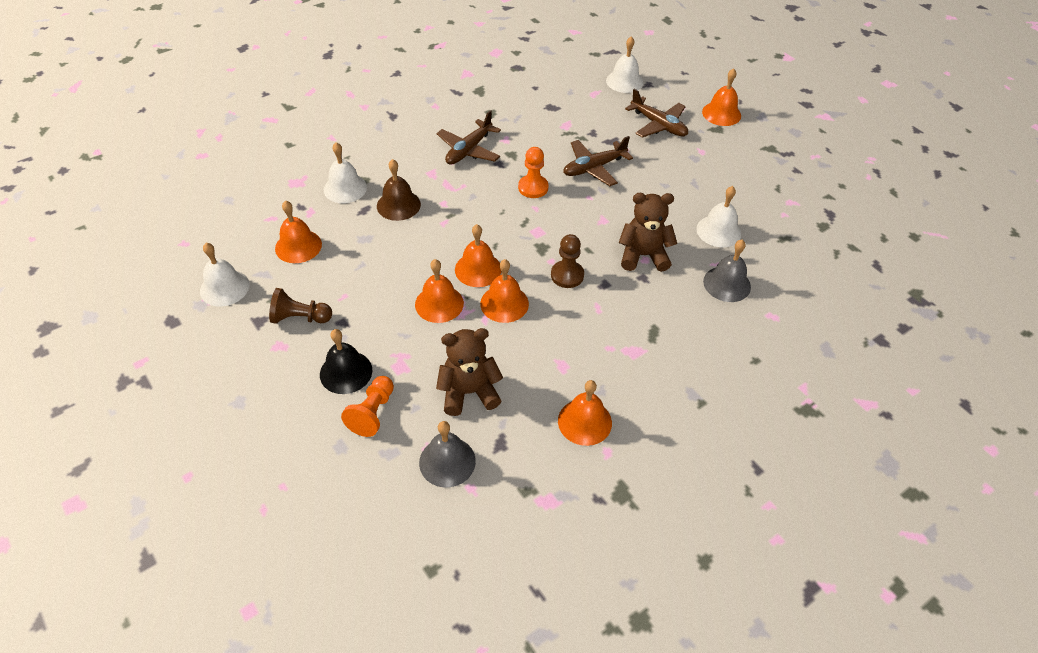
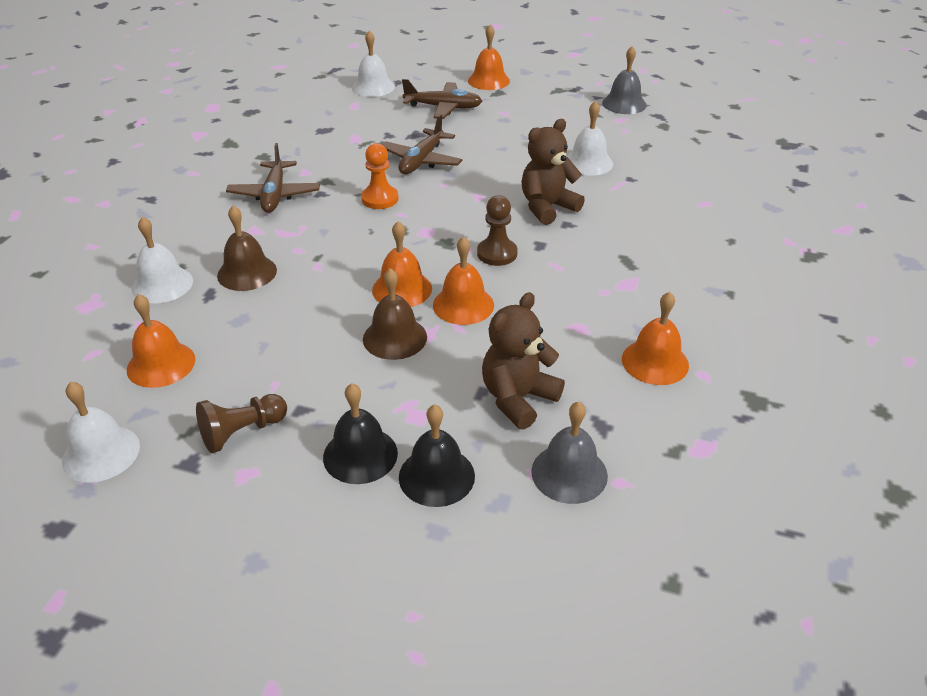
camera: 35 degrees left, 10 degrees down
orange pawn [341,376,394,437] -> black bell [399,404,475,507]
orange bell [415,259,464,323] -> brown bell [363,268,427,360]
grey bell [703,240,751,302] -> grey bell moved to [602,46,647,114]

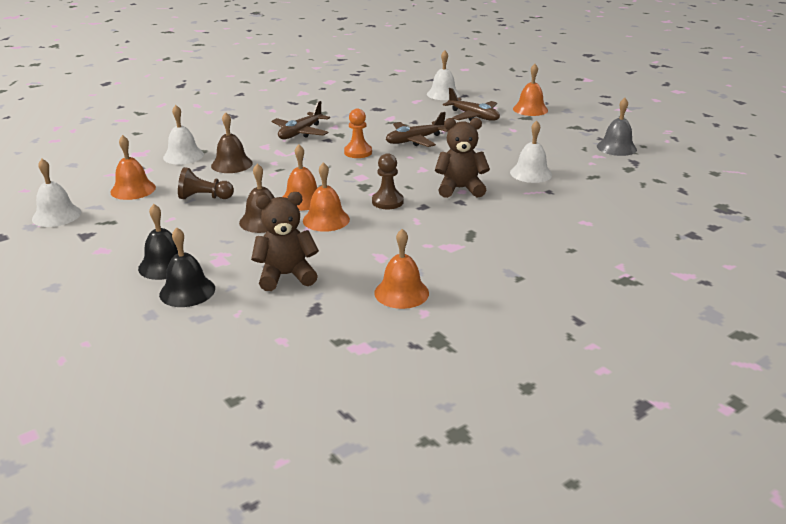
camera: 35 degrees right, 10 degrees down
brown pawn [196,394,287,453] -> brown pawn moved to [178,167,234,199]
grey bell [531,402,608,504] -> none

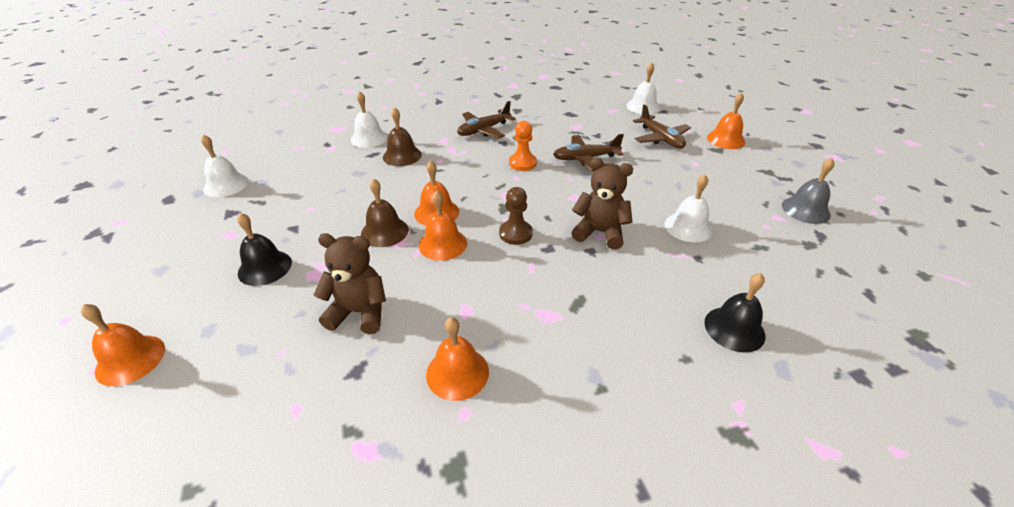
camera: 20 degrees right, 10 degrees up
orange bell [110,135,156,200] -> orange bell moved to [81,304,165,386]
black bell [159,227,215,307] -> black bell moved to [704,273,765,353]
brown pawn [178,167,234,199] -> none

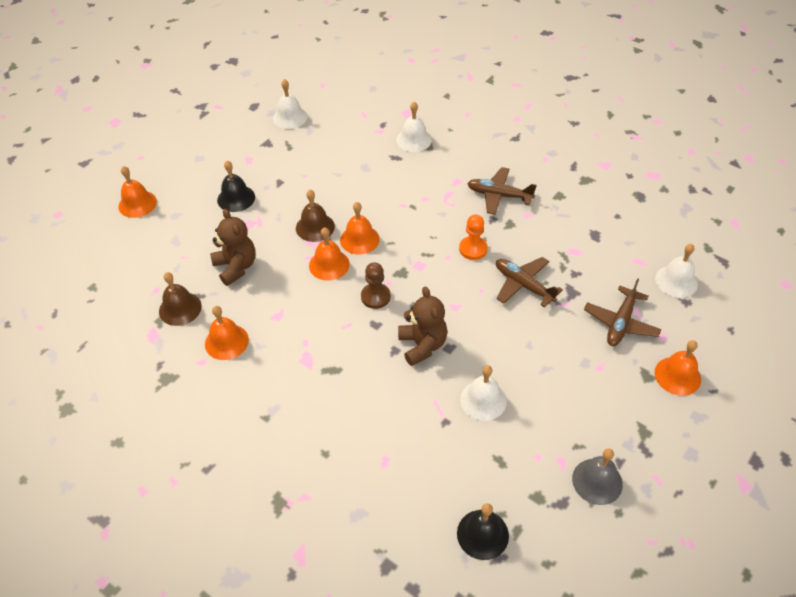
camera: 55 degrees right, 10 degrees up
brown bell [383,107,422,166] -> brown bell moved to [159,272,202,326]
black bell [704,273,765,353] -> black bell moved to [457,503,509,560]

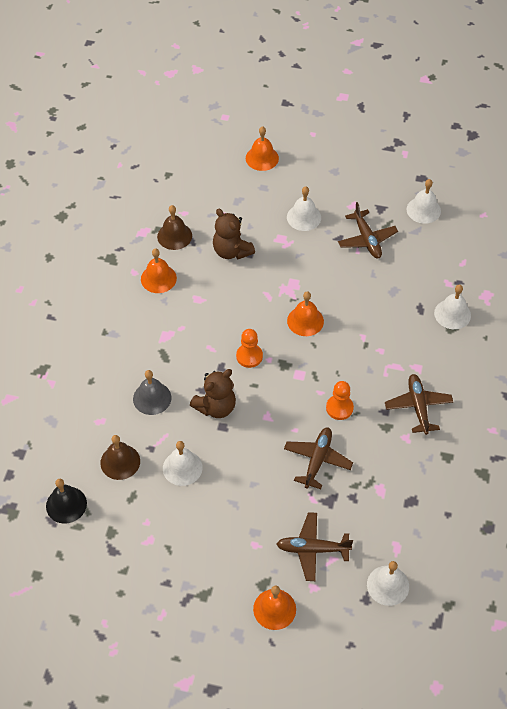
camera: 65 degrees right, 5 degrees up
brown teddy bear [210,209,256,286] -> brown teddy bear turned 105 degrees clockwise [213,208,255,259]
black bell [217,160,255,212] -> white bell [287,186,321,231]
brown bell [296,190,335,242] -> brown bell moved to [100,435,140,480]
orange bell [309,227,350,281] -> none
brown pawn [361,262,391,309] -> orange pawn [236,329,263,368]
grey bell [572,448,623,505] -> grey bell moved to [133,370,171,415]
none -> brown plane [338,202,398,259]

